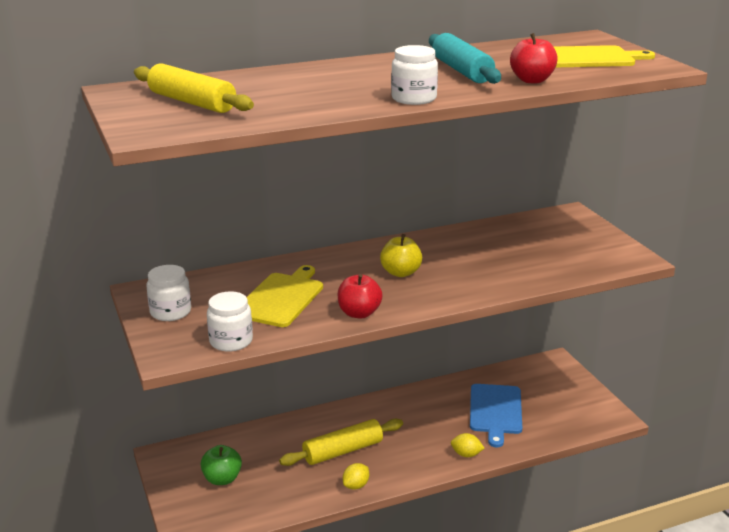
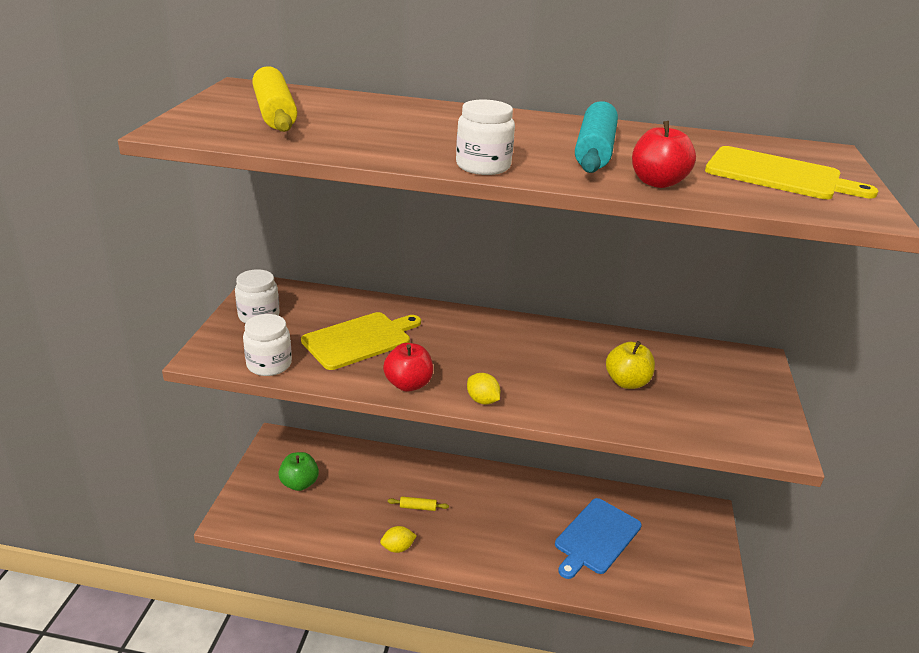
camera: 30 degrees right, 5 degrees up
yellow rolling pin [279,418,403,466] -> yellow rolling pin [388,497,449,511], size x0.44
yellow apple [380,234,422,277] -> yellow apple moved to [606,341,655,389]
yellow lemon [451,433,485,457] -> yellow lemon moved to [467,373,500,405]

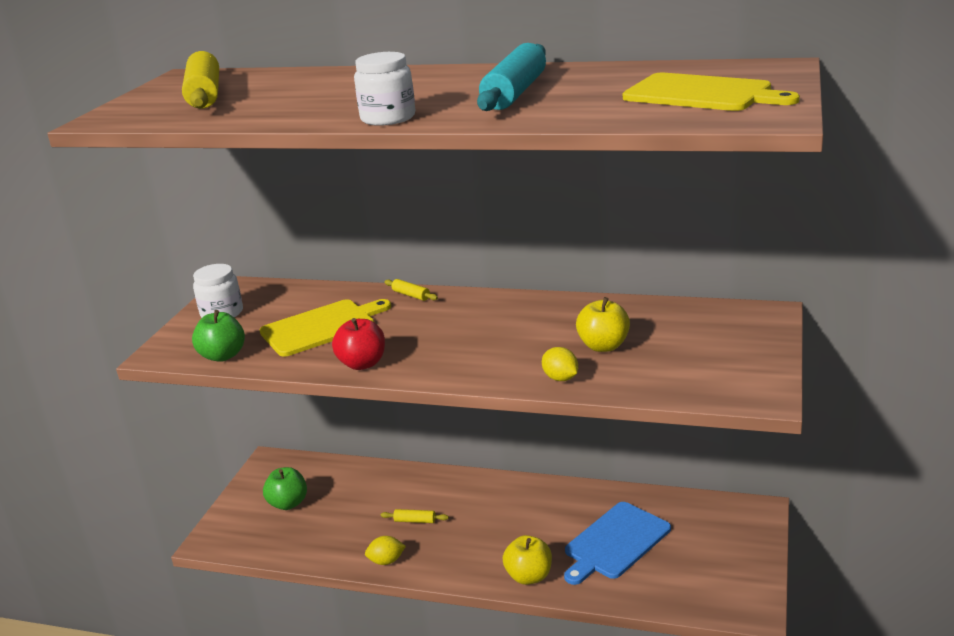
camera: 10 degrees right, 5 degrees down
white jar [243,314,292,376] -> green apple [192,310,245,362]
yellow lemon [467,373,500,405] -> yellow lemon moved to [542,347,578,381]
red apple [632,121,696,188] -> none
none -> yellow rolling pin [384,279,438,301]
none -> yellow apple [503,535,552,585]

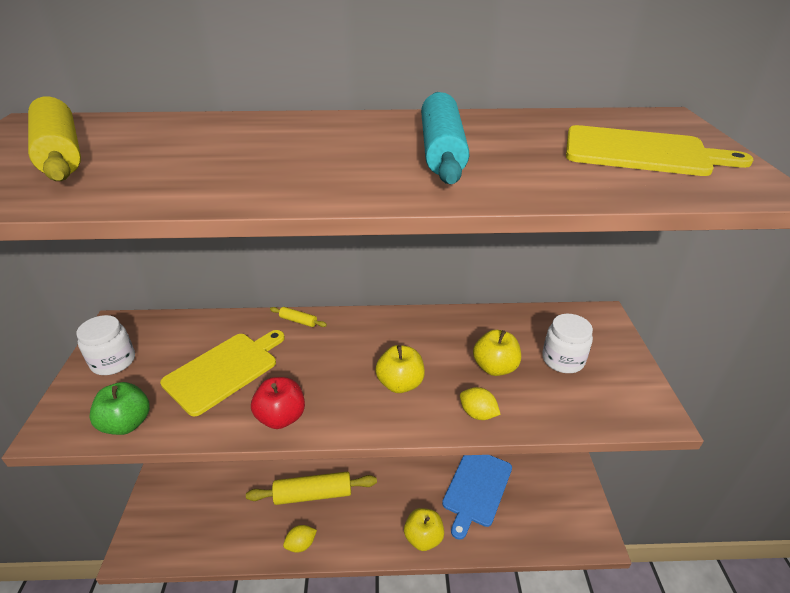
camera: 20 degrees left, 10 degrees up
green apple [263,467,307,510] -> none
white jar [354,52,415,126] -> white jar moved to [542,314,593,373]
yellow rolling pin [381,509,449,523] -> yellow rolling pin [246,472,377,505], size x2.26
none -> yellow apple [375,345,425,393]

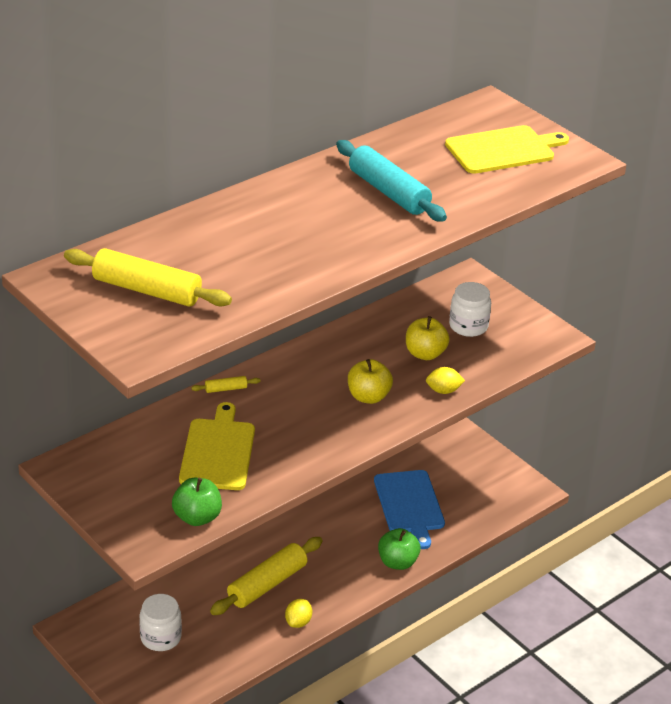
camera: 40 degrees left, 0 degrees up
white jar [76,315,135,375] -> white jar moved to [139,594,182,651]
red apple [251,377,305,429] -> none
yellow apple [404,508,444,551] -> green apple [378,528,421,570]

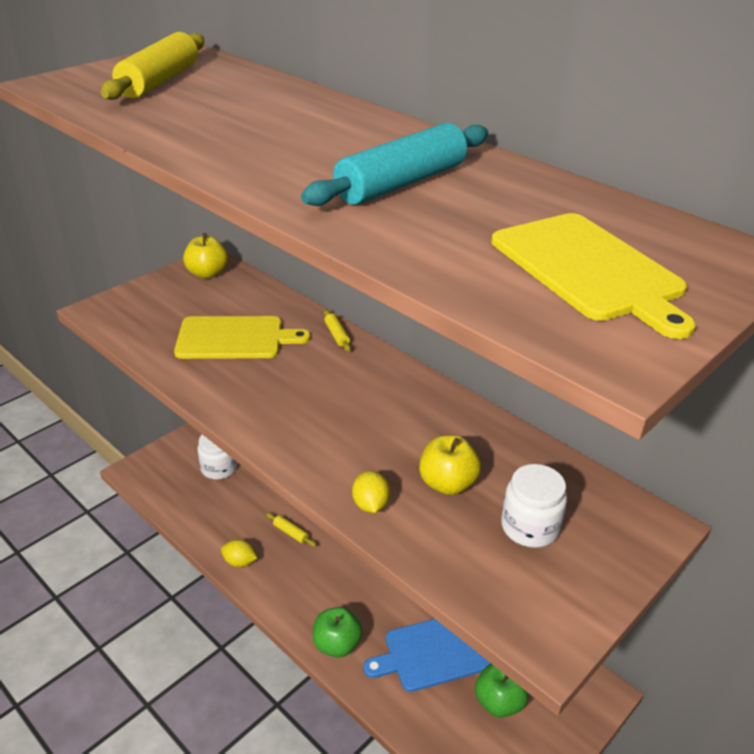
camera: 85 degrees right, 0 degrees up
green apple [172,478,222,526] -> green apple moved to [475,664,528,718]
yellow rolling pin [210,537,323,615] -> yellow rolling pin [266,513,317,547], size x0.44
yellow apple [348,359,393,404] -> yellow apple moved to [183,233,228,279]

